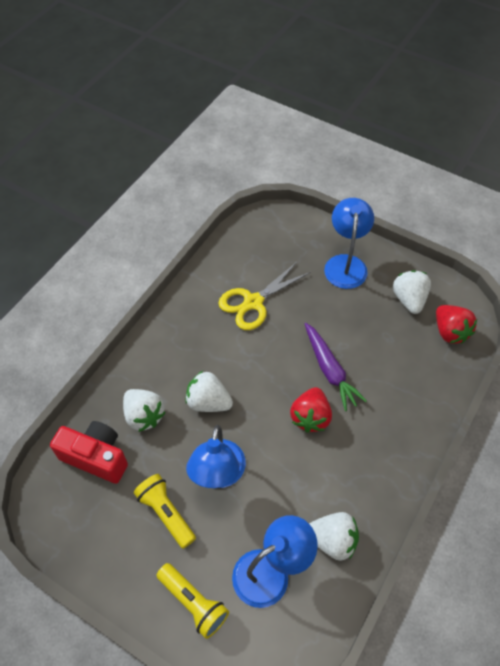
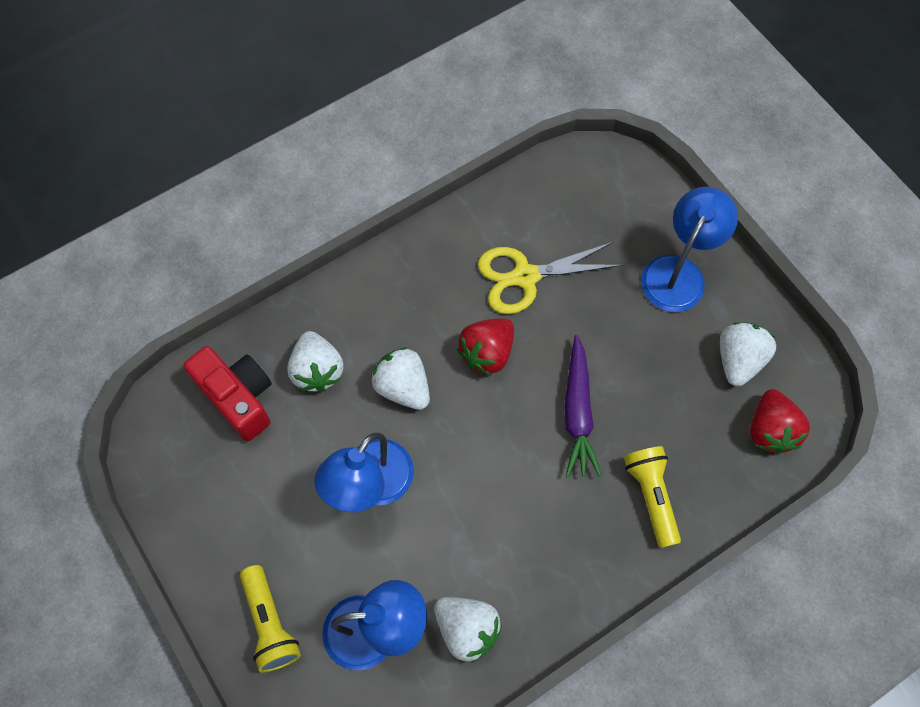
camera: 25 degrees right, 10 degrees up
yellow flashlight [134,474,196,549] -> yellow flashlight moved to [624,446,681,548]
red strawberry [290,387,332,433] -> red strawberry moved to [457,318,514,376]

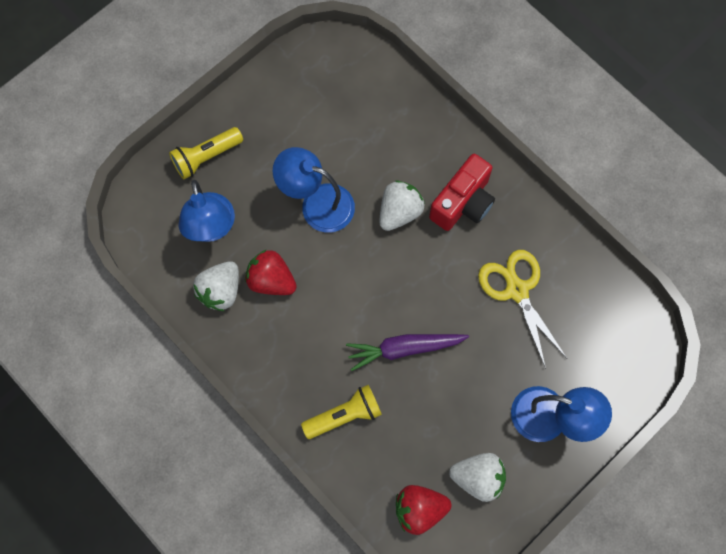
camera: 80 degrees right, 5 degrees up
red camera [184,346,272,441] -> red camera moved to [429,154,495,231]
white strawberry [287,331,343,392] -> none
red strawberry [457,318,514,376] -> red strawberry moved to [245,249,297,295]

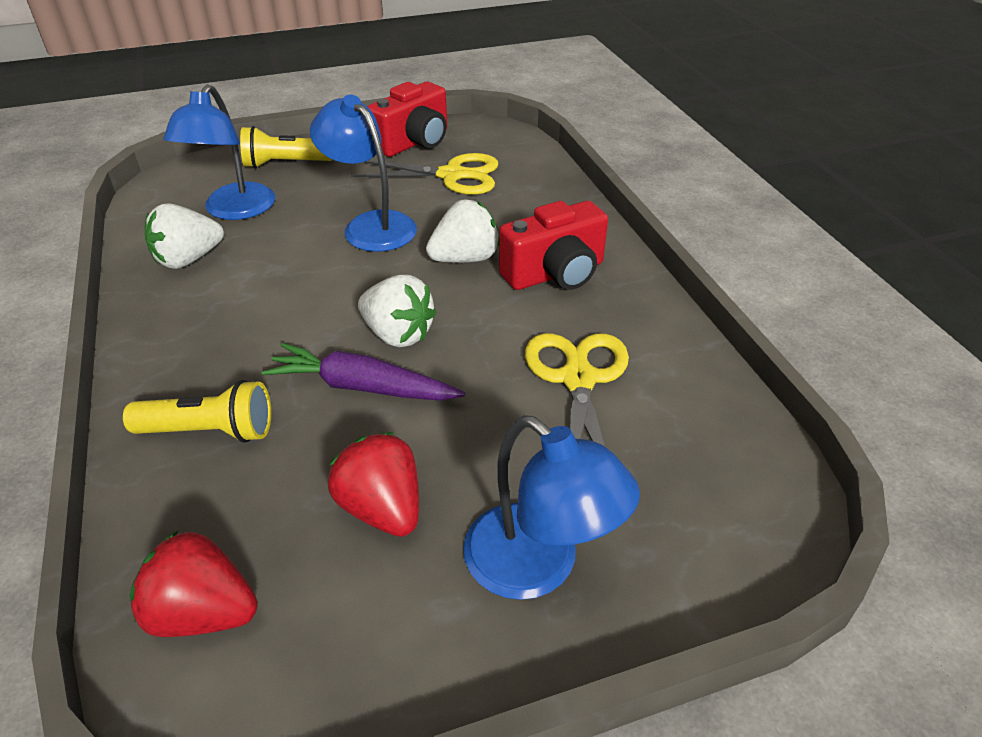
camera: 25 degrees right, 30 degrees down
red strawberry [245,249,297,295] -> red strawberry moved to [328,432,419,537]
white strawberry [449,453,506,502] -> white strawberry moved to [358,274,437,348]
none -> yellow scissors [351,153,498,195]
none -> red camera [367,82,447,157]

